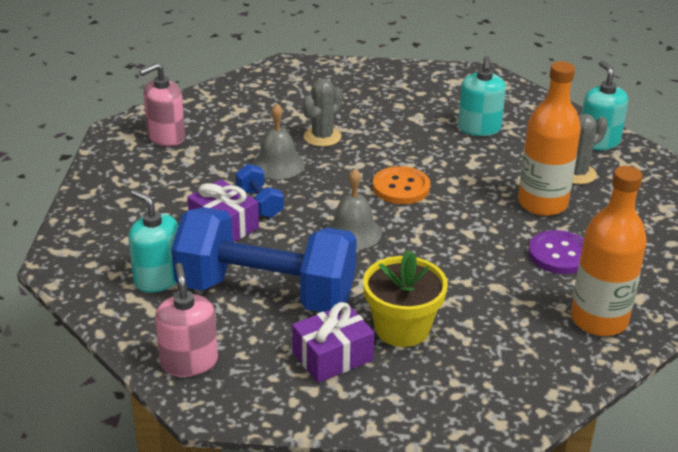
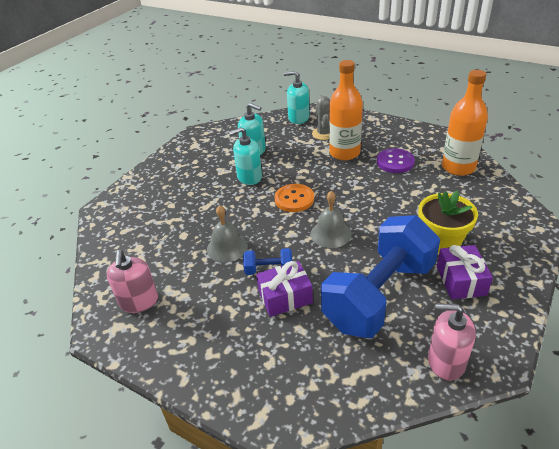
camera: 60 degrees left, 5 degrees up
turquoise soap dispenser [128,190,178,293] -> turquoise soap dispenser moved to [228,127,262,185]
grey cactus [302,78,343,147] -> none

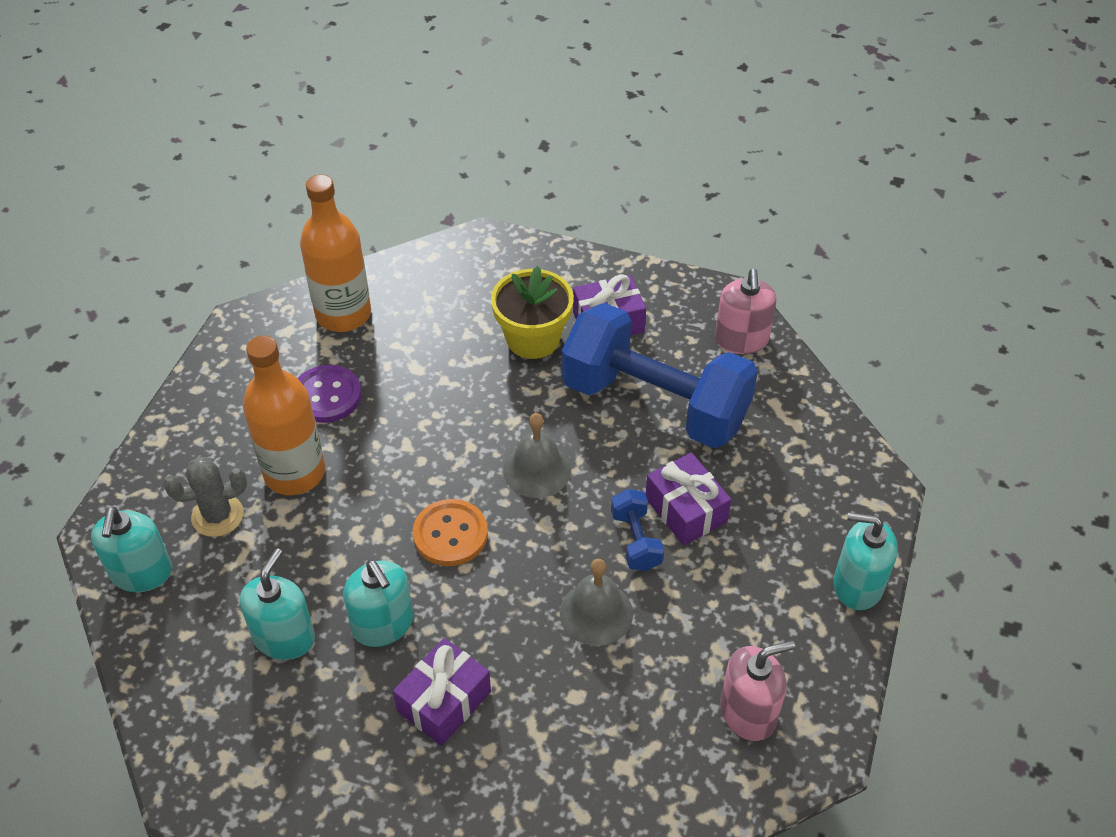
camera: 105 degrees left, 10 degrees up
none -> purple gift [393,638,491,746]
none -> turquoise soap dispenser [834,512,898,610]

